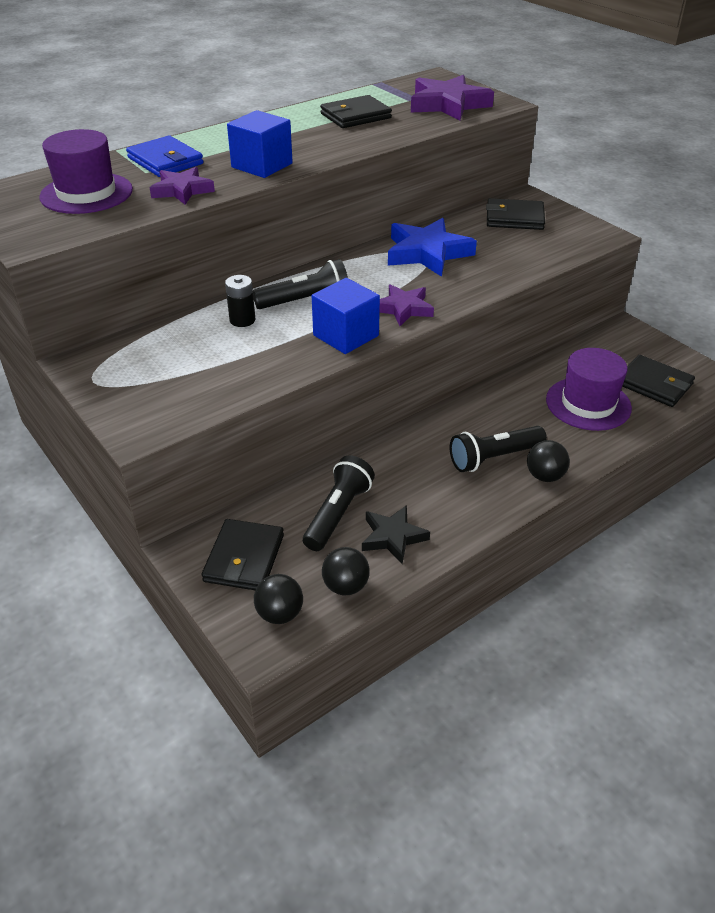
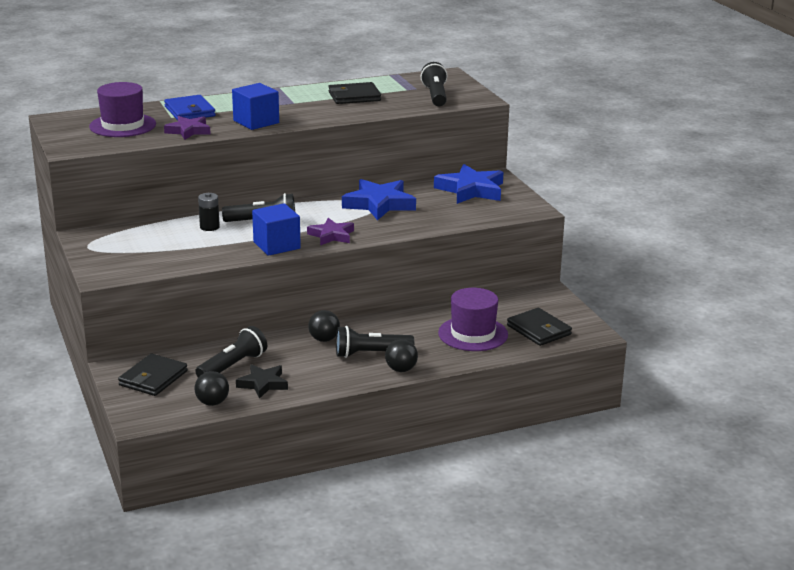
camera: 15 degrees right, 15 degrees down
black ball [254,574,303,624] -> black ball moved to [308,310,340,342]
purple star [411,75,494,121] -> black flashlight [421,62,447,106]
black wallet [486,198,545,230] -> blue star [434,164,503,204]

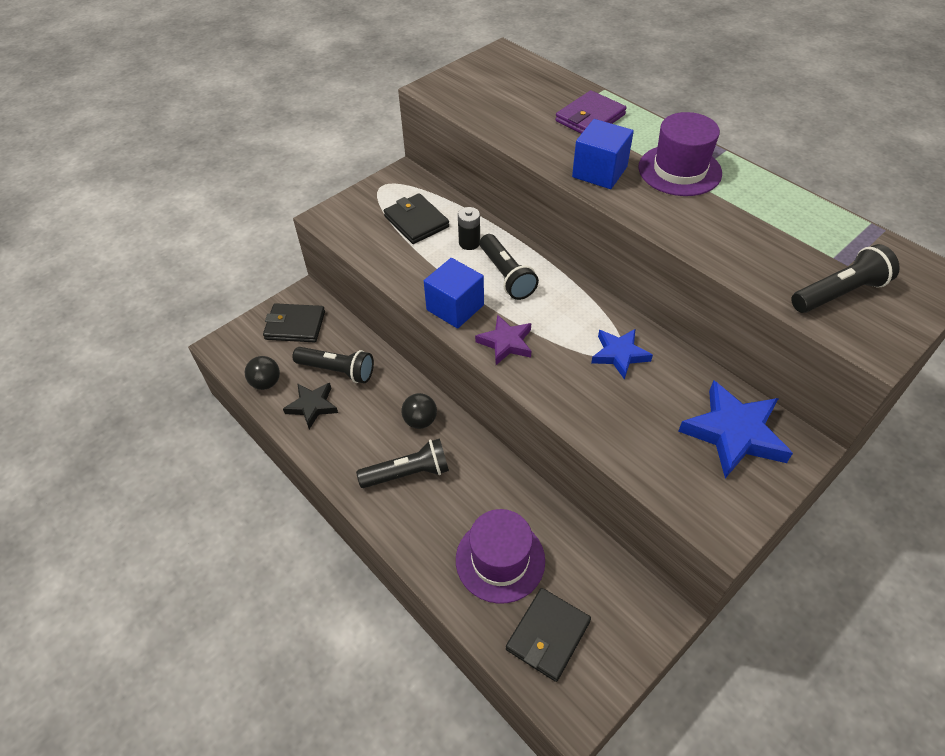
camera: 70 degrees right, 25 degrees up
purple hat [89,82,156,137] -> purple hat moved to [638,112,722,196]
blue wallet [164,95,216,120] -> purple wallet [555,90,627,134]
purple star [164,116,211,140] -> none
black wallet [328,82,381,104] -> black wallet moved to [384,193,449,244]
black flashlight [336,326,414,358] -> black flashlight turned 105 degrees clockwise [356,438,449,488]
blue star [342,179,416,220] -> blue star [591,329,653,380], size x0.62
black ball [385,339,418,372] -> none

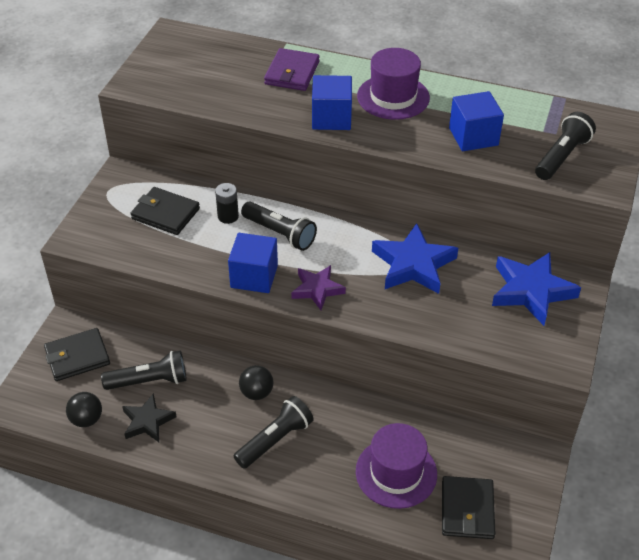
camera: 30 degrees left, 5 degrees down
blue star [591,329,653,380] -> blue star [372,223,458,294], size x1.63
none -> blue cube [449,91,504,151]

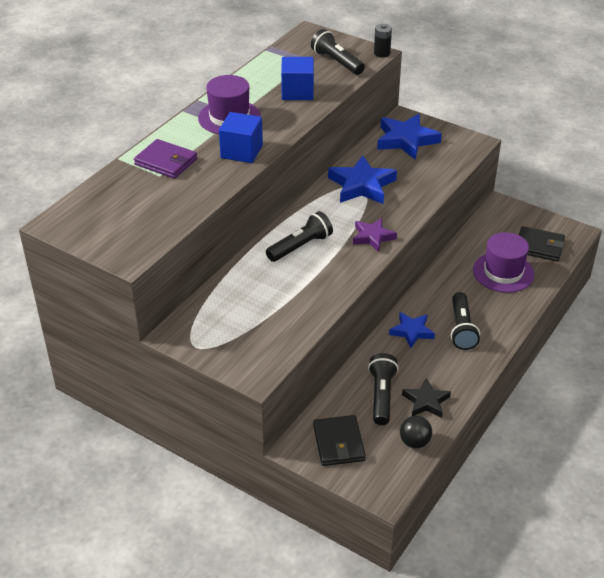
camera: 75 degrees left, 5 degrees down
black wallet [130,187,200,235] -> none
black battery [215,183,239,224] -> black battery moved to [374,24,392,58]
blue cube [228,233,278,293] -> none
black flashlight [234,396,313,469] -> black flashlight turned 150 degrees counterclockwise [451,292,480,350]
black ball [239,365,273,400] -> blue star [389,312,435,348]

